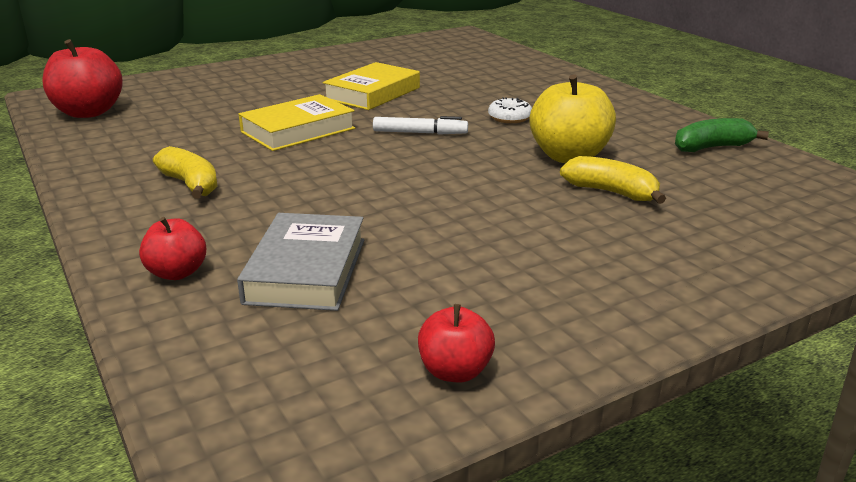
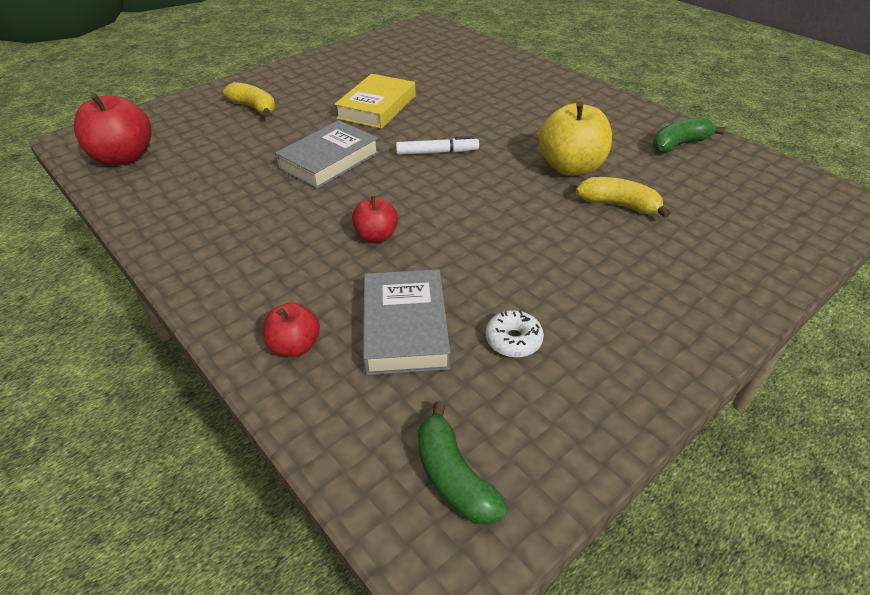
camera: 10 degrees left, 15 degrees up
yellow banana [153,146,218,199] -> yellow banana moved to [223,82,276,117]
yellow book [239,94,355,151] -> grey book [275,120,379,189]
red apple [418,304,495,382] -> red apple moved to [352,196,398,243]
white donut [488,97,532,123] -> white donut moved to [486,310,544,358]
none -> green banana [417,401,508,525]

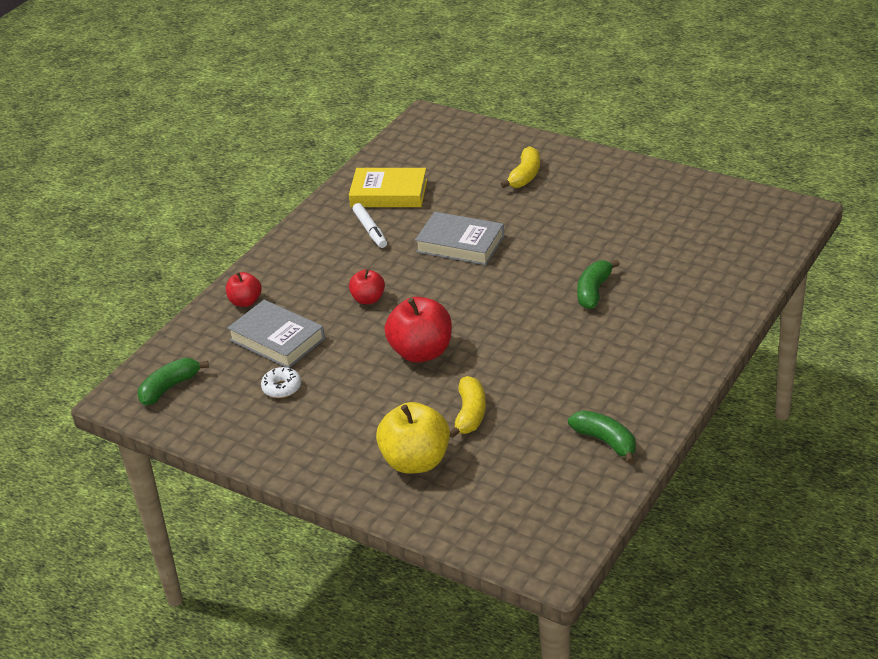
camera: 75 degrees right, 5 degrees down
red apple [74,93,152,166] -> red apple moved to [384,297,452,363]
yellow book [334,74,416,129] -> yellow book moved to [349,168,427,207]
grey book [363,269,450,375] -> grey book turned 60 degrees clockwise [227,300,325,368]
white marker [396,136,479,155] -> white marker moved to [353,203,387,248]
yellow apple [538,101,612,176] -> yellow apple moved to [376,402,450,474]
none -> green banana [577,259,620,309]

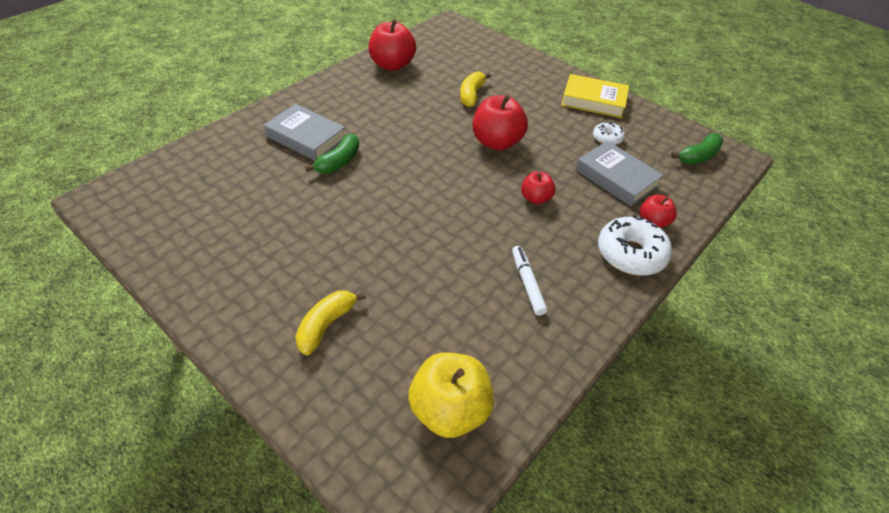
camera: 175 degrees left, 10 degrees up
yellow book [349,168,427,207] -> yellow book moved to [561,74,629,118]
yellow apple [376,402,450,474] -> yellow apple moved to [408,352,494,438]
grey book [415,212,504,265] -> grey book moved to [264,104,345,161]
green banana [568,410,636,464] -> red apple [369,19,416,71]
none -> white donut [598,215,672,276]

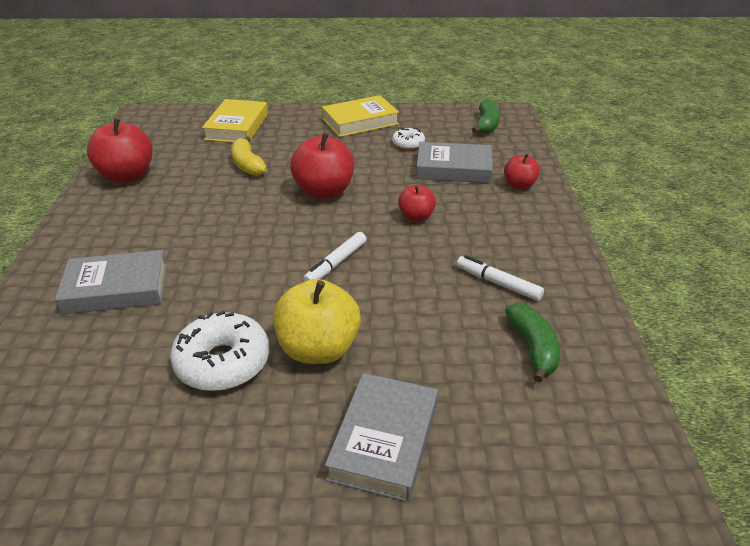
camera: 40 degrees left, 10 degrees down
yellow banana [295,291,366,355] -> grey book [325,373,438,502]
green banana [305,133,359,174] -> green banana moved to [505,303,560,383]
yellow apple [408,352,494,438] -> yellow apple moved to [273,279,361,364]
white donut [598,215,672,276] -> white donut moved to [170,311,269,391]
none -> yellow book [202,99,268,142]
none -> white marker [303,232,367,282]

